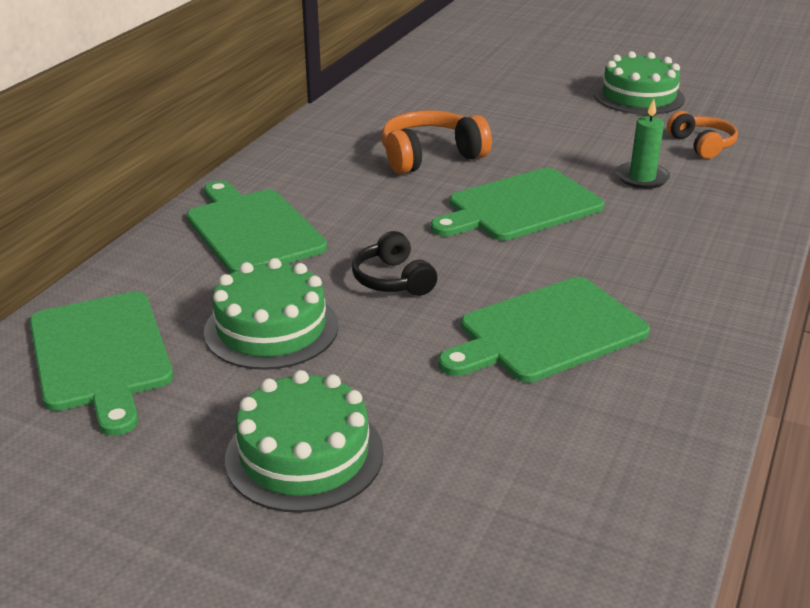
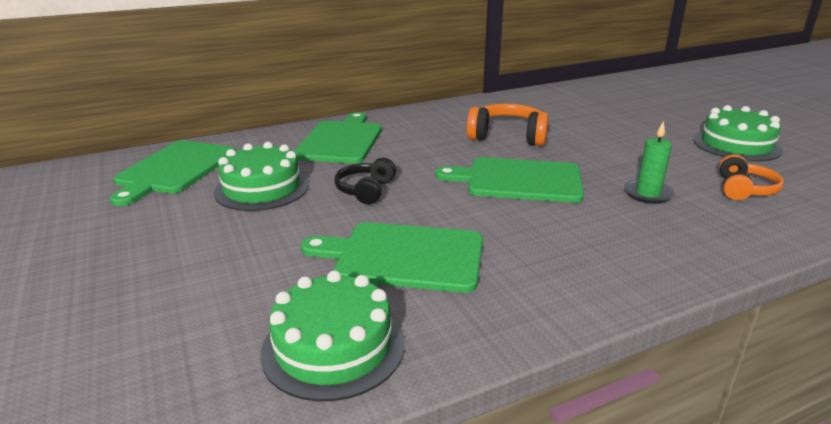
camera: 40 degrees right, 5 degrees down
green cake [225,370,384,513] -> green cake moved to [260,270,405,401]

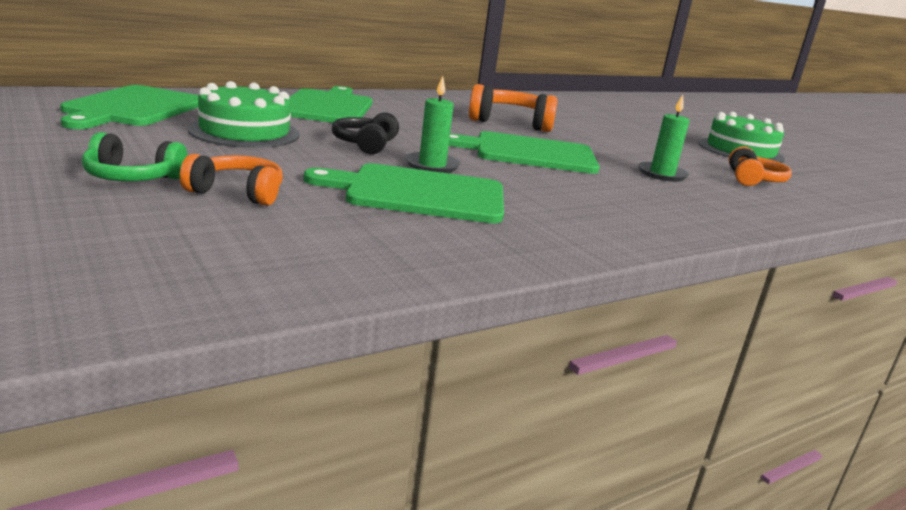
camera: 10 degrees left, 5 degrees down
green cake [260,270,405,401] -> none
none -> green headphones [82,132,187,181]
none -> orange headphones [180,154,283,206]
none -> green candle [405,76,461,173]

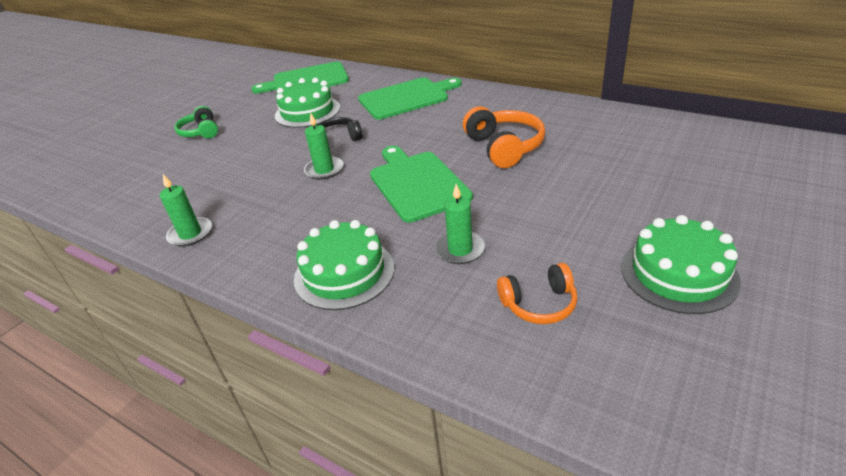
camera: 70 degrees right, 15 degrees up
orange headphones [180,154,283,206] -> none
green cutting board [303,163,504,223] -> none
none -> green candle [160,174,212,247]
none -> green cake [294,220,394,310]

